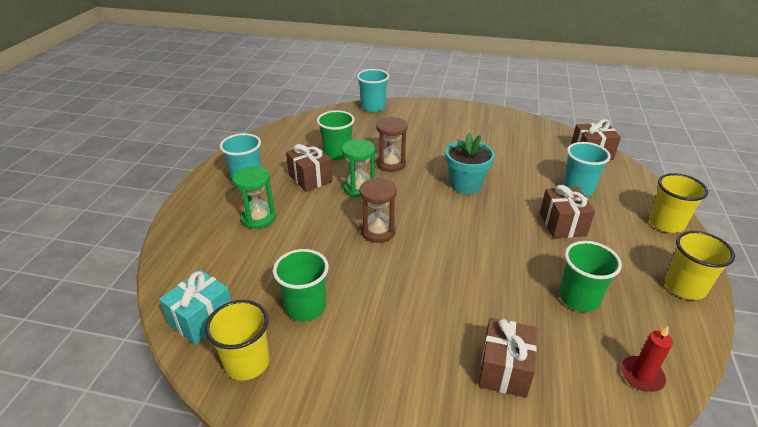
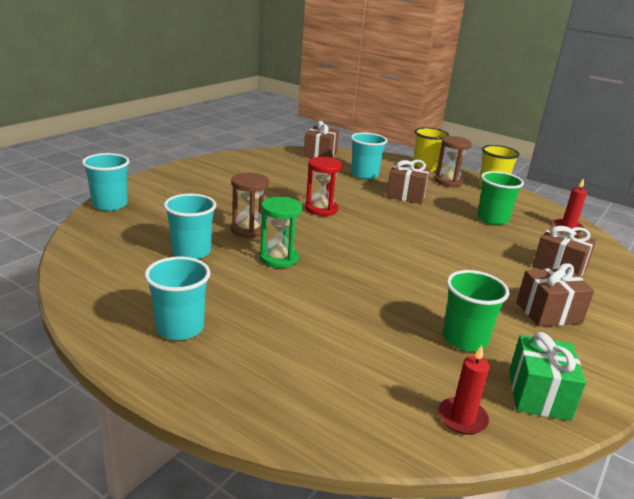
camera: 70 degrees left, 10 degrees down
turquoise gift [159,270,231,345] -> red candle [438,345,490,435]
yellow cup [205,300,270,381] -> green gift [509,332,586,421]
green hourglass [232,166,276,229] -> none
brown gift [286,143,333,192] -> brown gift moved to [516,263,594,327]
green cup [317,110,355,160] -> turquoise cup [164,194,216,259]
brown hourglass [359,178,397,243] -> brown hourglass moved to [435,136,472,187]
turquoise flower pot [446,132,495,194] -> red hourglass [305,157,343,216]

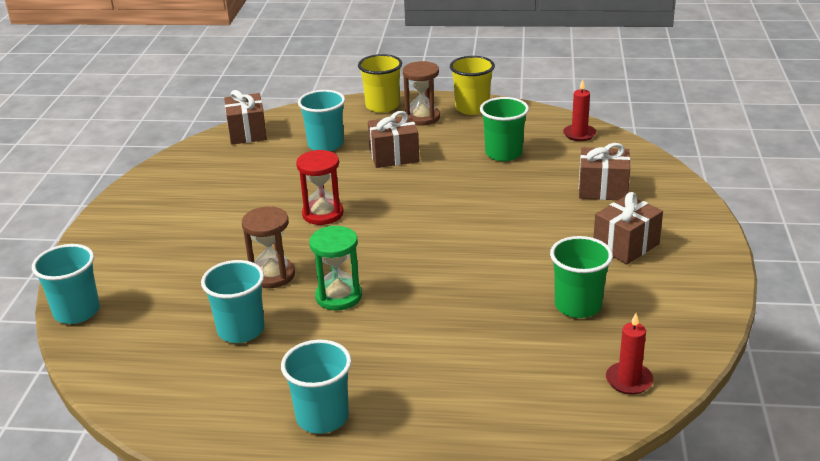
camera: 25 degrees left, 5 degrees up
green gift [509,332,586,421] -> none

